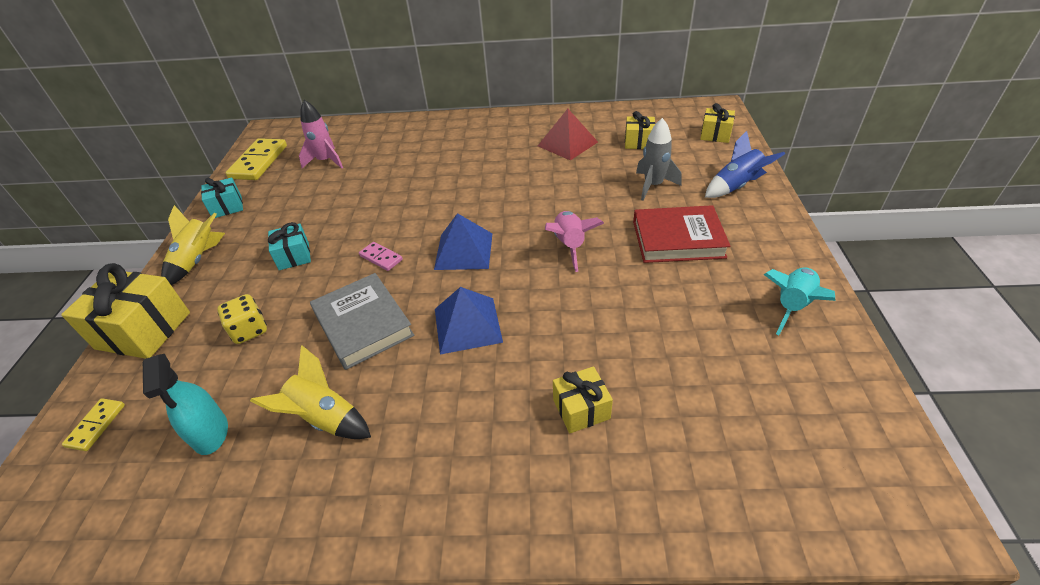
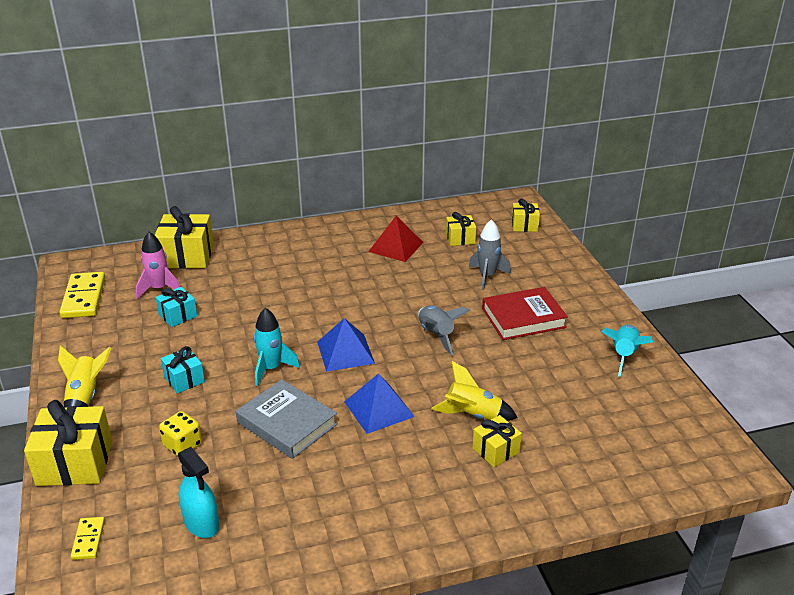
camera: 20 degrees left, 10 degrees down
turquoise gift [201,178,243,218] -> turquoise gift moved to [156,287,197,327]
yellow rocket [250,345,371,439] -> yellow rocket moved to [431,361,518,421]
pink domino [359,242,403,271] -> turquoise rocket [254,308,300,386]
pink rocket [545,211,604,272] -> grey rocket [418,306,470,355]
blue rocket [705,131,785,198] -> none
none -> yellow gift [155,206,214,269]

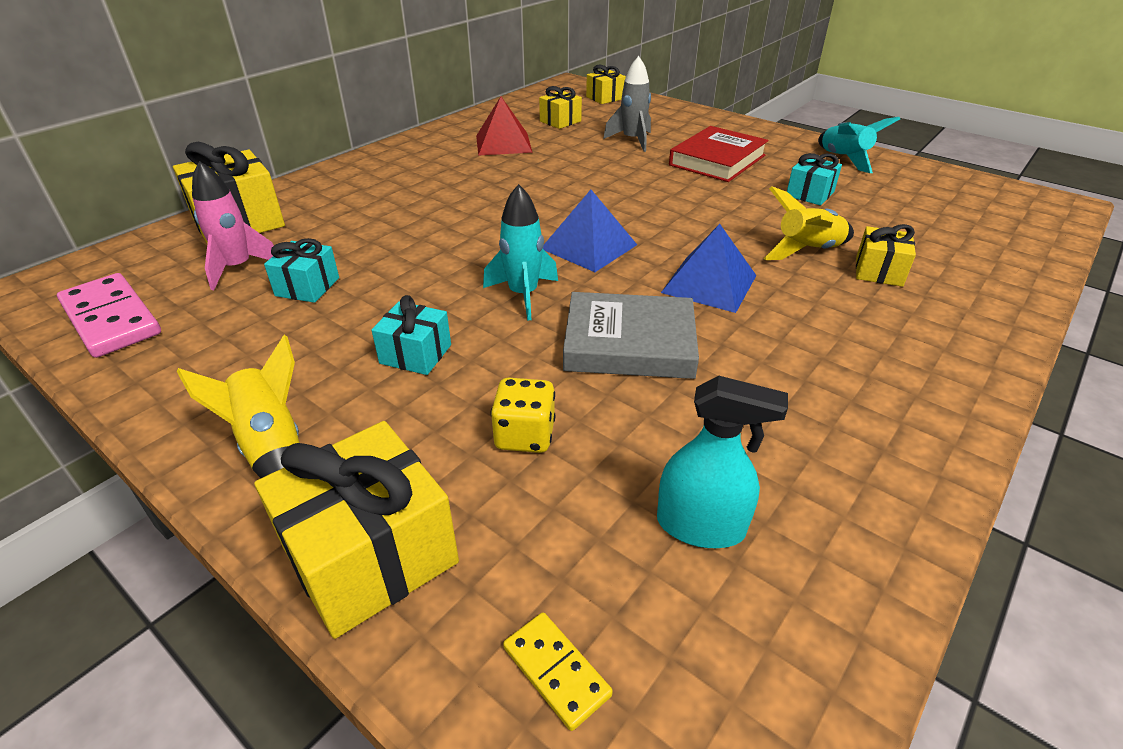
camera: 35 degrees left, 5 degrees up
yellow domino [59,272,105,318] -> pink domino [57,273,161,358]
grey rocket [418,306,470,355] -> none
none -> turquoise gift [787,153,842,205]

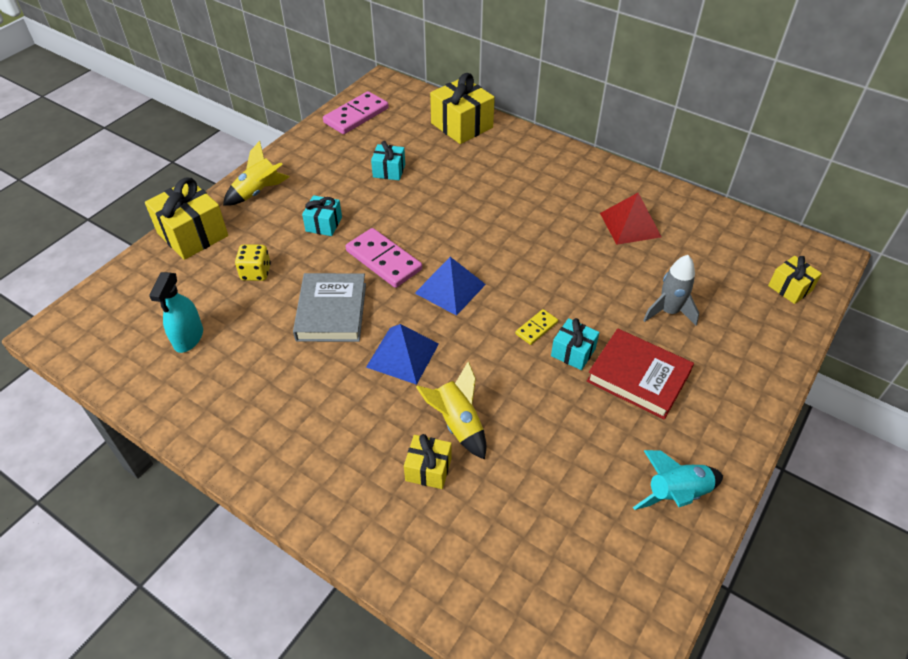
camera: 85 degrees right, 10 degrees up
pink rocket [192,161,274,290] -> none
turquoise rocket [483,184,558,321] -> pink domino [345,228,422,288]
yellow domino [503,612,613,731] -> yellow domino moved to [515,309,558,345]
yellow gift [539,86,582,129] -> none
turquoise gift [787,153,842,205] -> turquoise gift moved to [551,318,599,370]

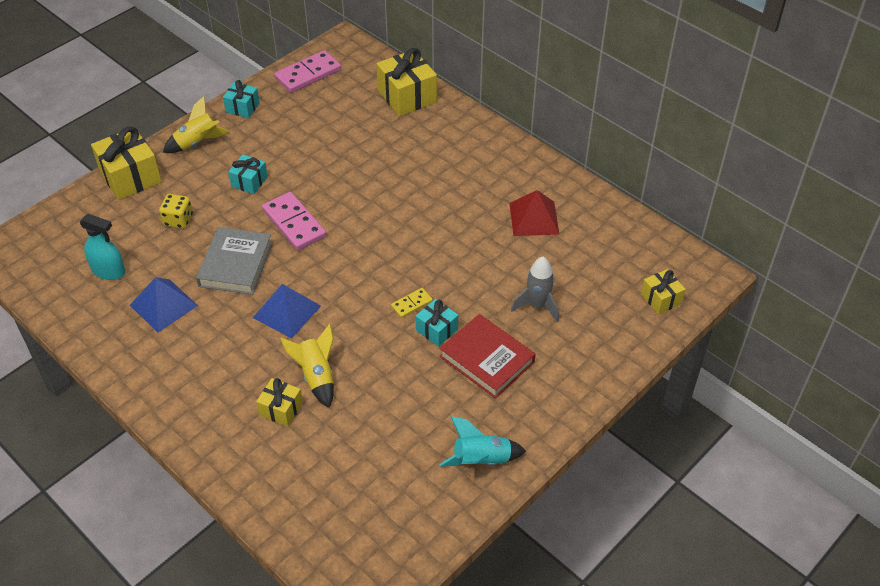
camera: 10 degrees right, 0 degrees up
turquoise spray bottle [149,272,203,353] -> turquoise spray bottle turned 90 degrees counterclockwise [79,214,126,280]
turquoise gift [371,141,405,180] -> turquoise gift moved to [223,80,260,118]
blue pyramid [415,257,486,316] -> blue pyramid moved to [130,277,198,332]

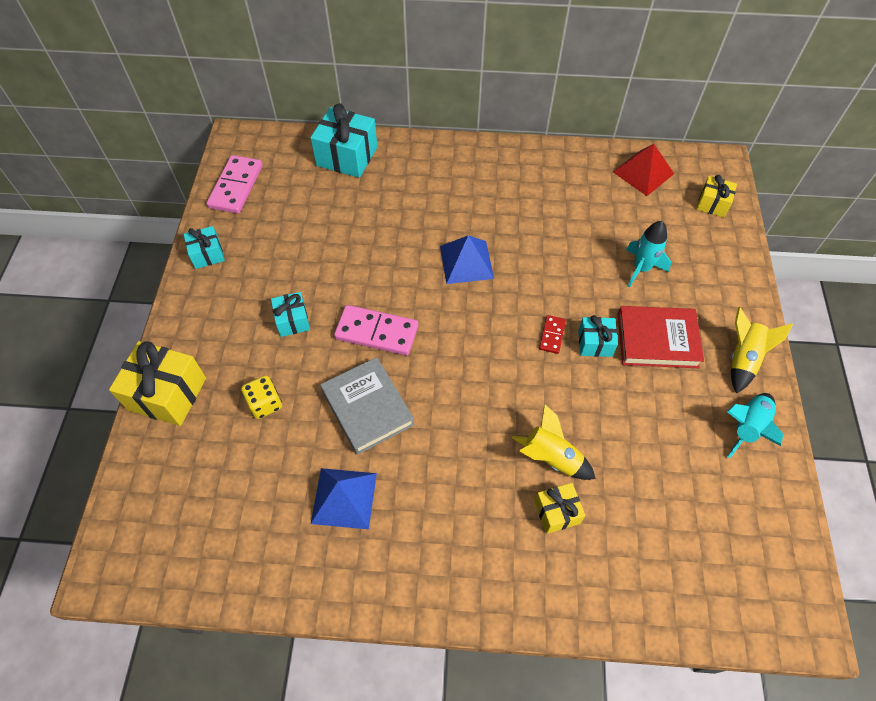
camera: 40 degrees left, 10 degrees up
turquoise spray bottle [79,214,126,280] -> none
yellow rocket [163,96,229,153] -> yellow rocket moved to [731,307,793,394]
blue pyramid [253,284,321,339] -> blue pyramid moved to [440,235,494,284]
yellow gift [376,48,437,116] -> turquoise gift [310,103,377,178]
yellow domino [391,288,433,318] -> red domino [539,315,566,354]
red pyramid [509,190,560,236] -> red pyramid moved to [613,144,674,196]
grey rocket [511,257,559,322] -> turquoise rocket [626,221,671,287]

